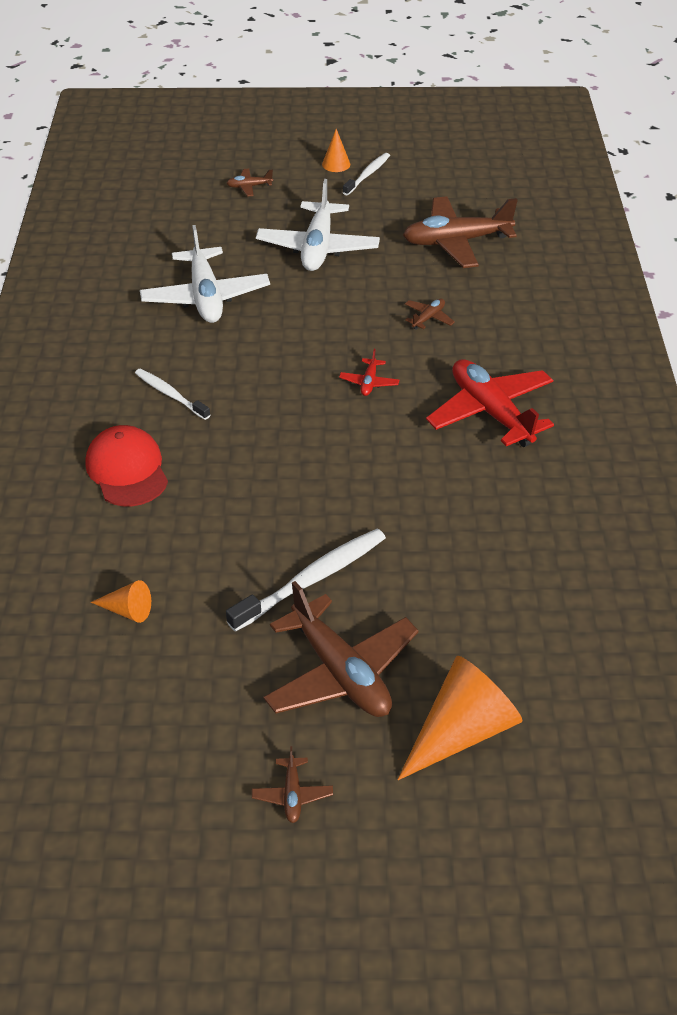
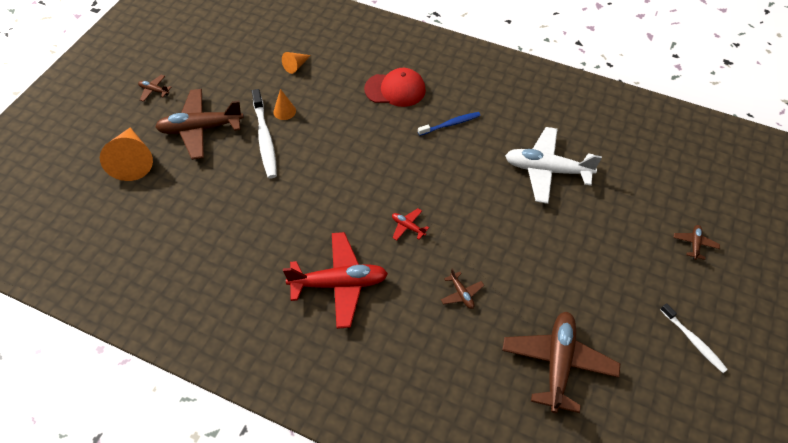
camera: 115 degrees right, 10 degrees up
white toothbrush [135,369,210,420] -> blue toothbrush [418,112,481,136]
white plane [256,179,380,271] -> none
orange cone [322,129,350,172] -> orange cone moved to [273,89,296,120]

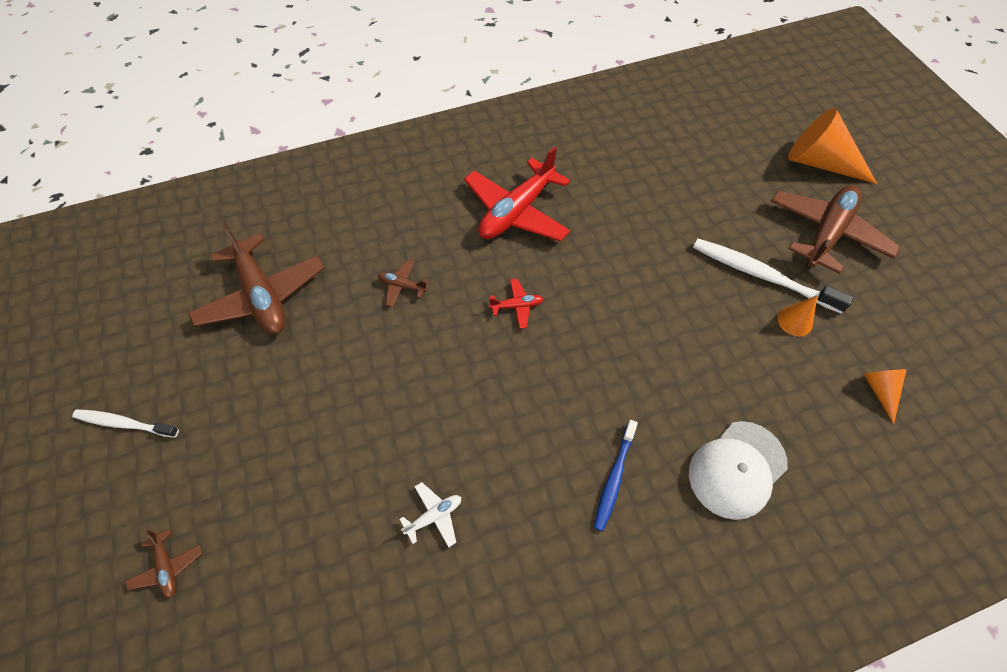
camera: 135 degrees right, 5 degrees up
brown plane [138,75,171,102] -> none
red cap [364,68,426,107] -> white cap [689,421,788,520]
white plane [505,127,602,204] -> white plane [400,482,461,547], size x0.43

